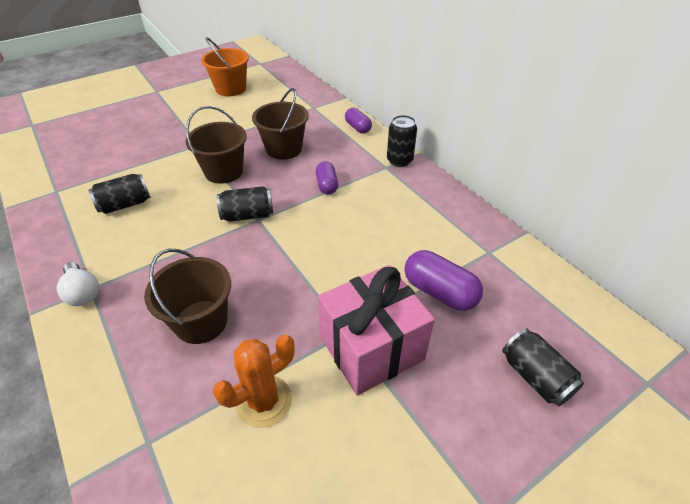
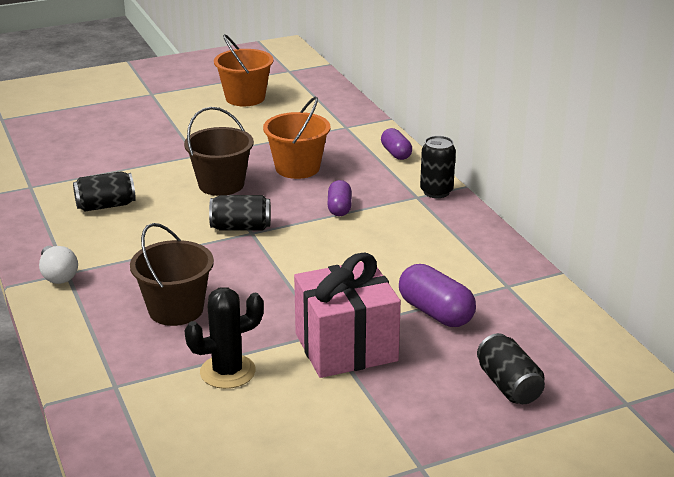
camera: 10 degrees right, 15 degrees down
orange cactus [213,335,295,428] -> black cactus [185,287,264,389]
brown bucket [252,88,309,160] -> orange bucket [263,96,330,179]

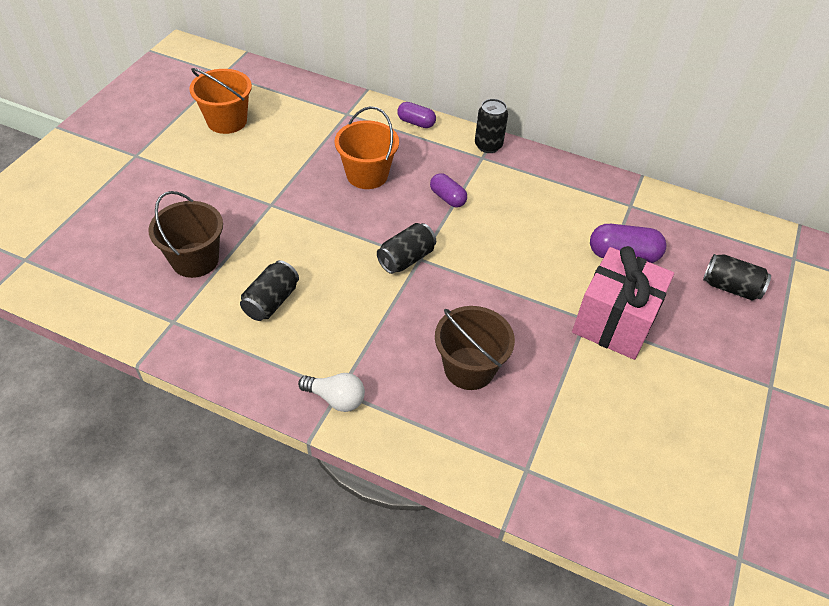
camera: 45 degrees left, 20 degrees up
brown bucket [184,107,254,196] -> brown bucket moved to [148,191,223,278]
black cactus [185,287,264,389] -> none

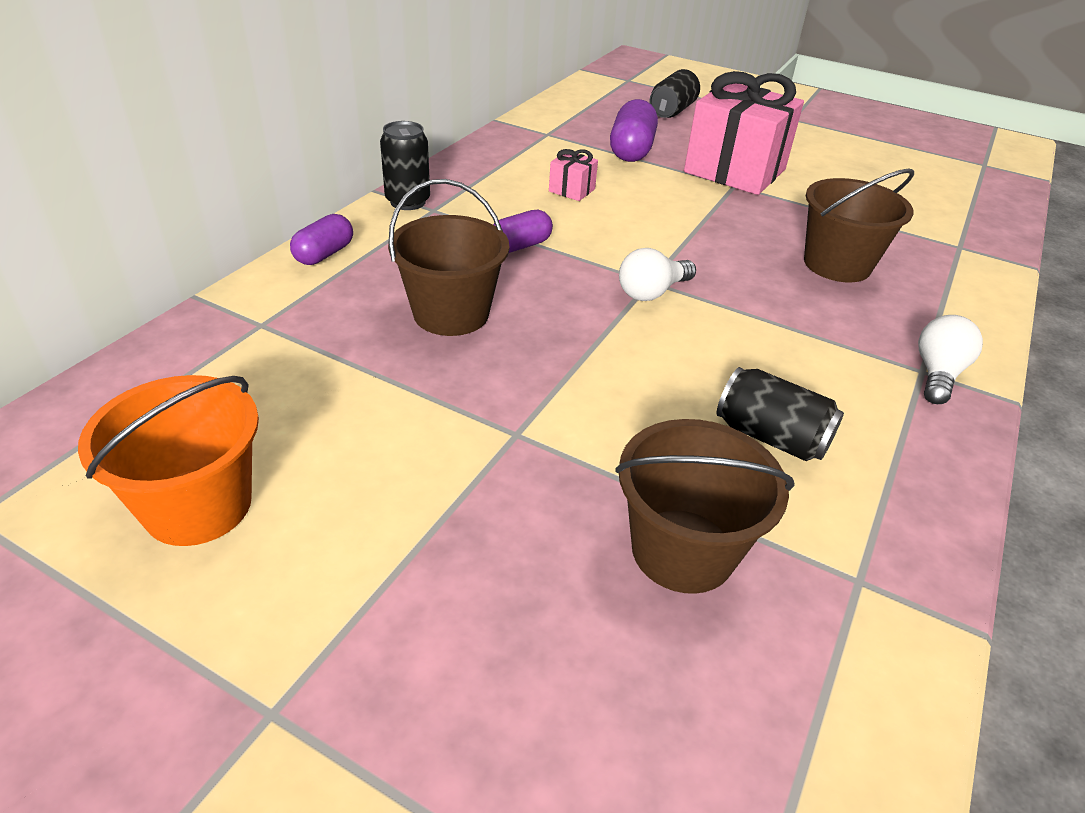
camera: 85 degrees left, 10 degrees down
orange bucket [335,106,399,189] -> brown bucket [388,179,509,336]
black can [377,223,436,274] -> white light bulb [619,248,696,301]
none -> pink gift [549,149,598,201]

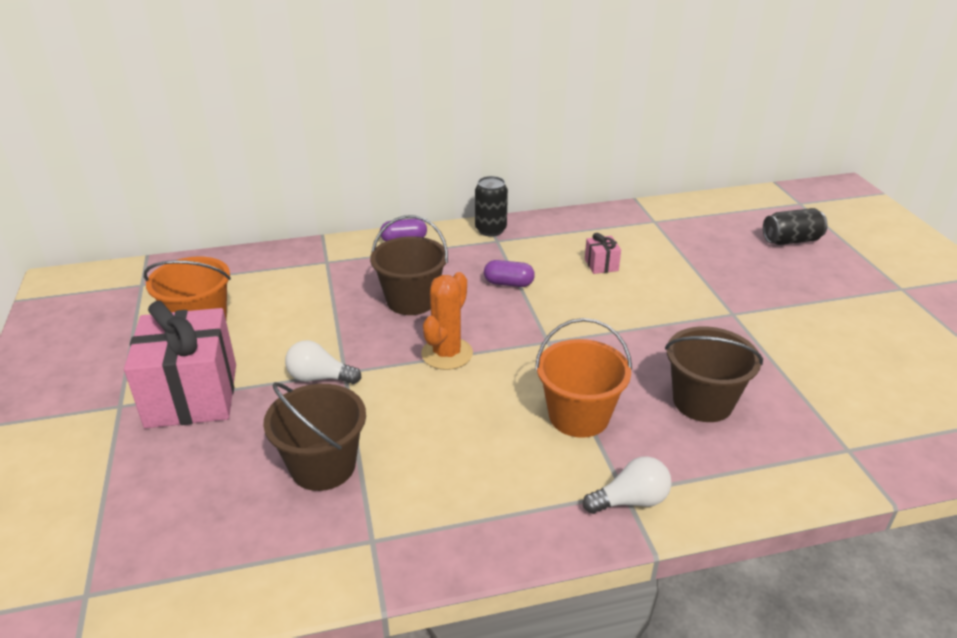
camera: 50 degrees right, 5 degrees down
purple capsule [610,99,658,162] -> none
white light bulb [619,248,696,301] -> white light bulb moved to [285,340,361,384]
pink gift [684,71,804,195] -> pink gift moved to [124,301,236,428]
black can [717,367,844,461] -> none
none -> orange cactus [421,272,473,370]
none -> orange bucket [535,318,632,438]

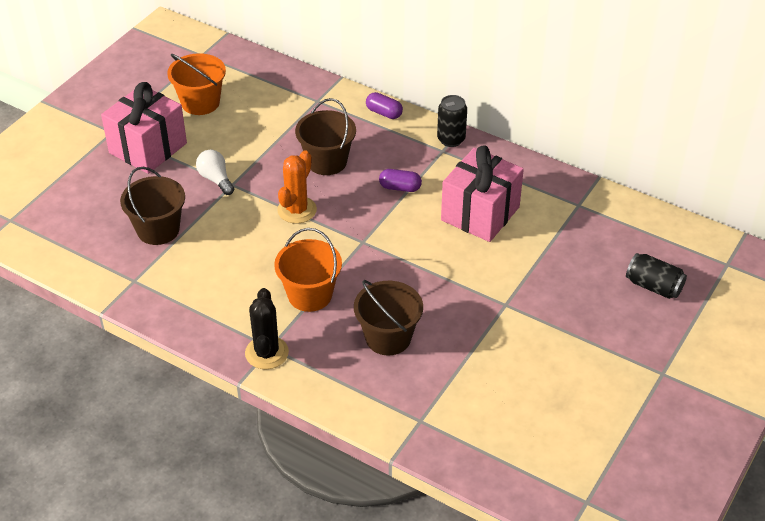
camera: 45 degrees right, 10 degrees up
orange cactus [421,272,473,370] -> orange cactus turned 45 degrees counterclockwise [277,150,317,224]
purple capsule [484,260,535,287] -> purple capsule turned 45 degrees counterclockwise [379,169,422,192]
white light bulb [583,456,672,514] -> black cactus [245,288,289,369]
pink gift [585,233,621,274] -> pink gift [441,145,524,242], size x2.41

